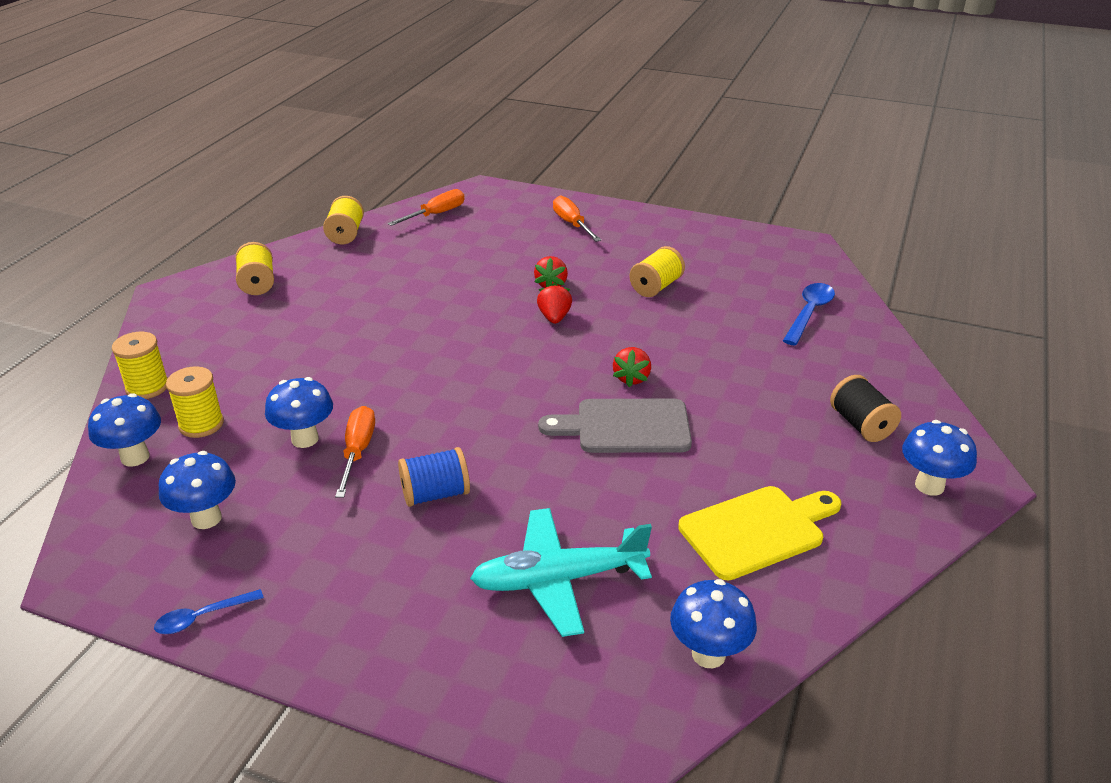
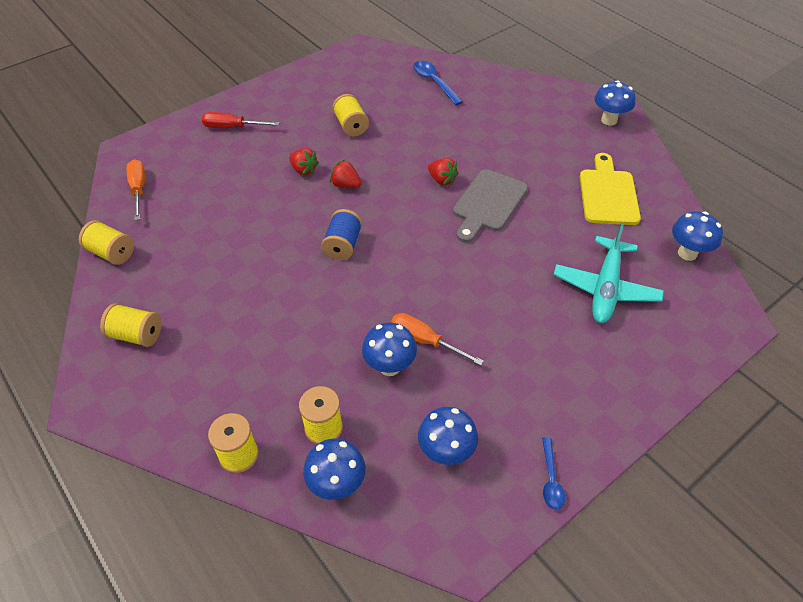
camera: 60 degrees left, 15 degrees up
blue spool [398,447,470,507] -> blue spool moved to [321,209,362,260]
orange screwdriver [553,195,601,242] -> red screwdriver [202,112,280,128]
black spool [830,375,901,442] -> none

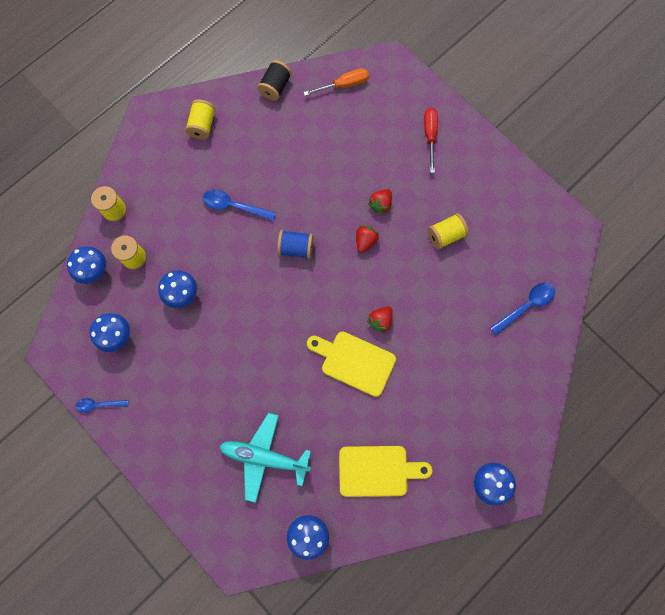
camera: 85 degrees right, 25 degrees up
yellow spool [79,220,134,265] -> black spool [257,60,292,101]
orange screwdriver [391,313,484,366] -> none
grey cutting board [453,169,528,243] -> yellow cutting board [307,332,396,397]
none -> blue spoon [203,190,276,221]

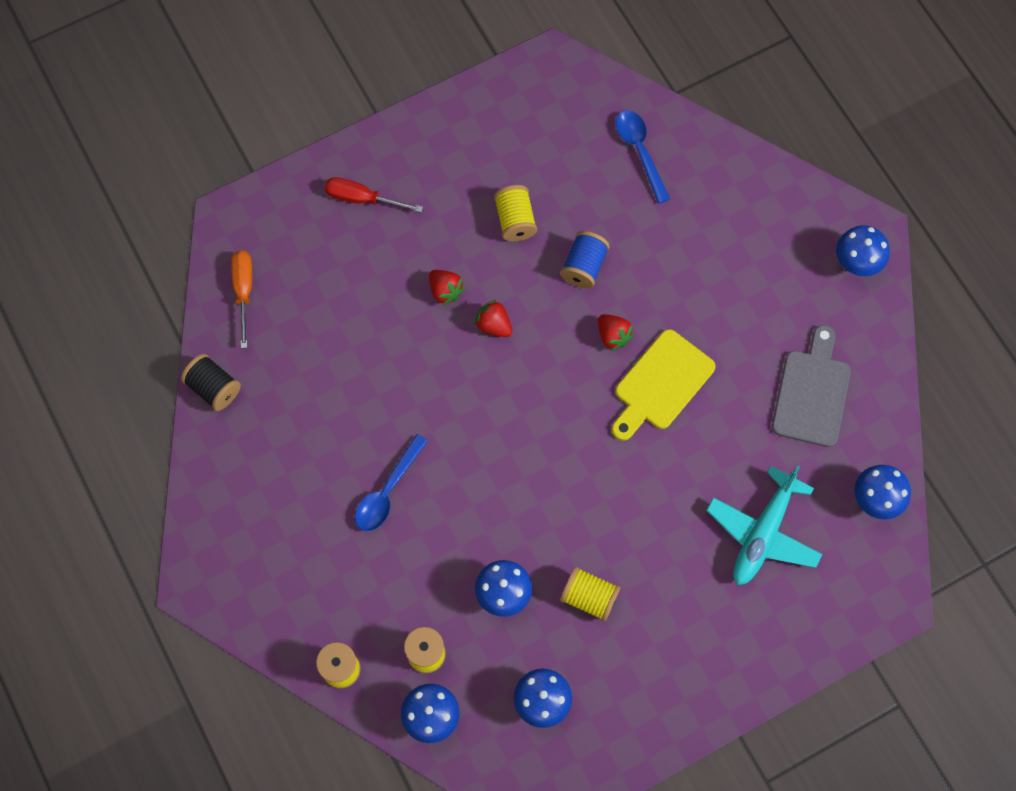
camera: 75 degrees left, 5 degrees down
blue spoon [76,398,128,413] -> none
yellow spool [185,99,216,140] -> yellow spool moved to [560,566,621,622]
blue spool [277,230,313,259] -> blue spool moved to [560,231,610,288]
yellow cutting board [339,446,432,497] -> grey cutting board [772,325,851,447]

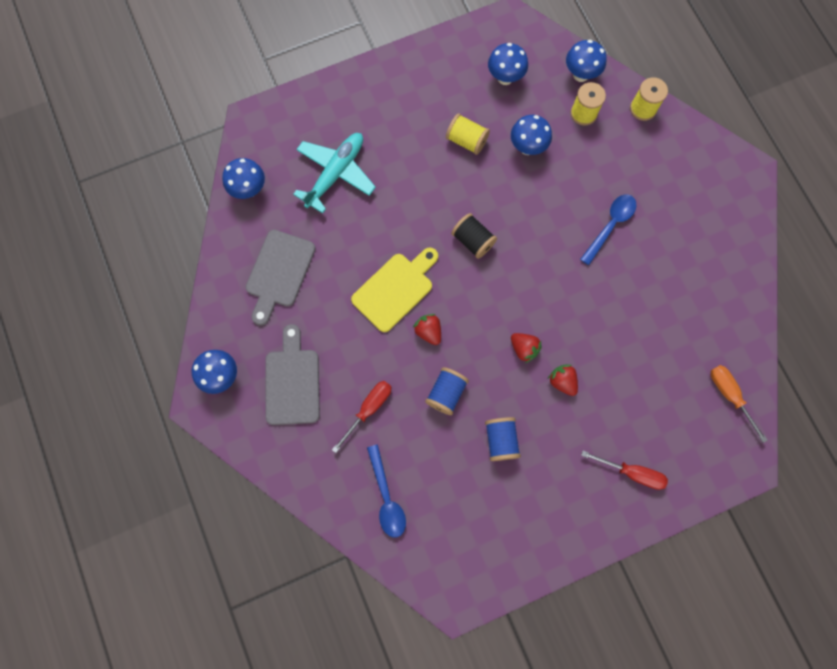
camera: 175 degrees left, 5 degrees up
black spool [181,354,241,411] -> black spool moved to [451,213,497,259]
orange screwdriver [231,250,252,348] -> orange screwdriver turned 150 degrees clockwise [711,365,768,443]
yellow spool [494,185,537,241] -> blue spool [485,417,521,461]
none -> grey cutting board [265,324,320,425]
none -> red screwdriver [332,381,392,453]

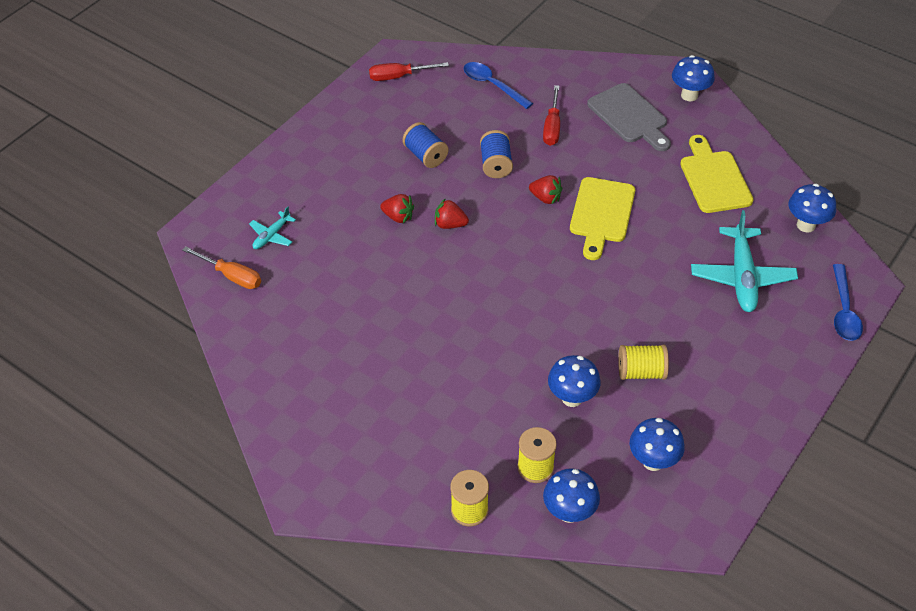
camera: 150 degrees right, 25 degrees down
grey cutting board [246,230,316,326] -> yellow cutting board [680,135,754,213]
black spool [451,213,497,259] -> none
blue spoon [580,194,636,265] -> blue spoon moved to [833,264,863,341]
red screwdriver [581,451,668,490] -> red screwdriver moved to [369,62,449,81]
none -> turquoise plane [249,206,296,249]

